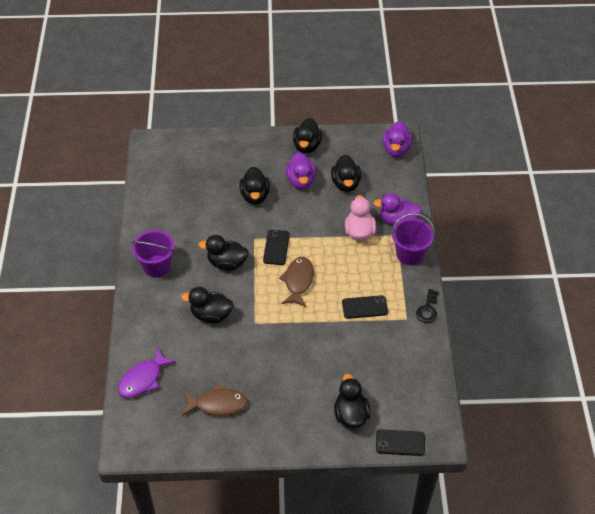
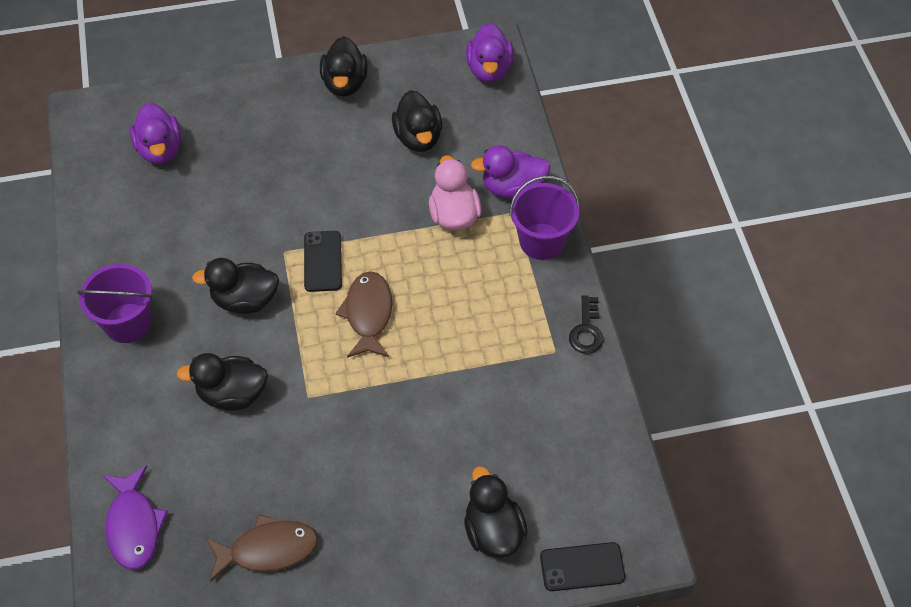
camera: 10 degrees left, 5 degrees up
purple fish [118,348,176,398] -> purple fish turned 45 degrees counterclockwise [103,466,168,570]
black duck [239,167,270,204] -> none
purple duck [286,152,316,189] -> purple duck moved to [130,103,181,164]
black phone [342,295,388,319] -> none

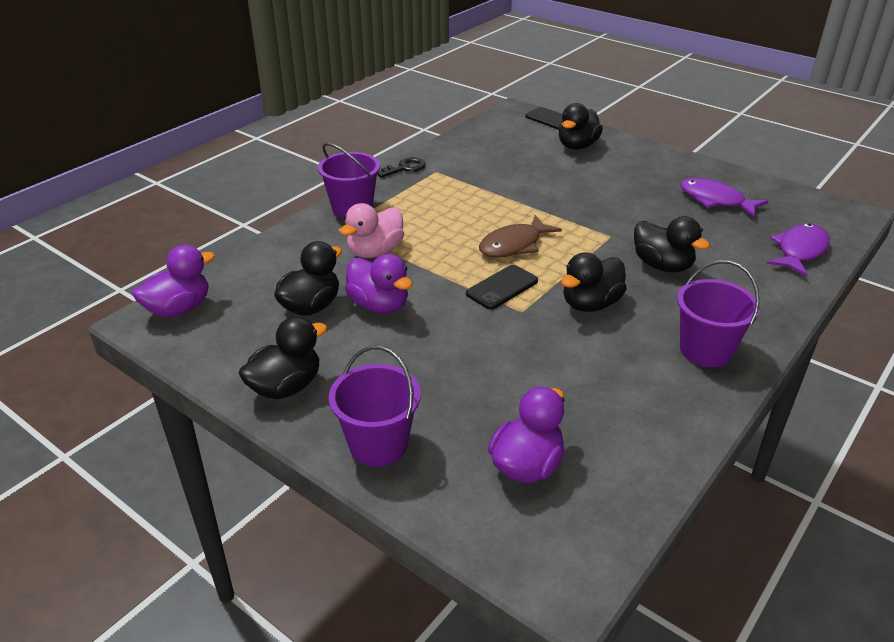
camera: 130 degrees left, 20 degrees down
black duck [192,258,279,314] -> black duck turned 90 degrees clockwise [561,252,627,312]
brown fish [206,514,318,582] -> purple fish [680,178,768,217]
purple duck [471,145,550,199] -> purple duck moved to [345,254,412,313]
none -> purple bucket [329,346,421,467]

